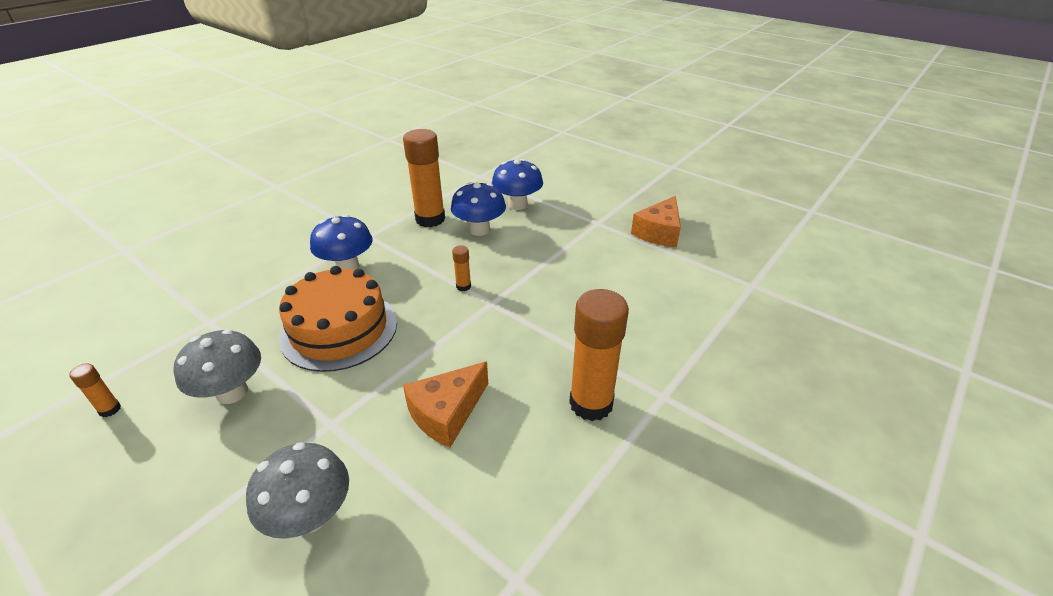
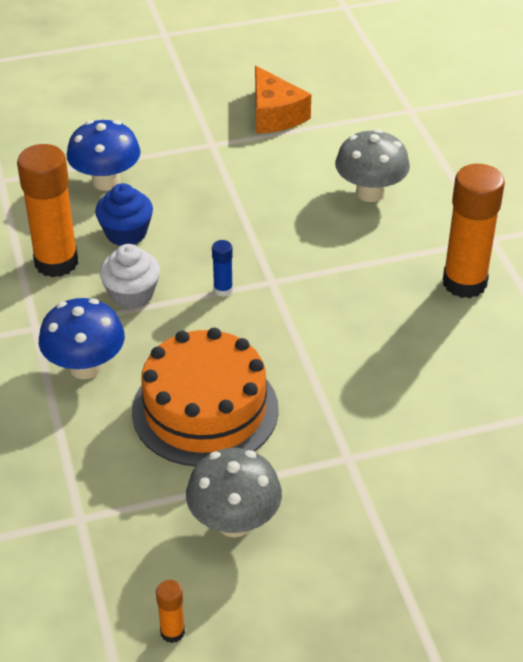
camera: 55 degrees left, 5 degrees up
grey mushroom [246,442,349,539] -> grey mushroom moved to [335,129,410,202]
orange cheese [403,362,488,447] -> none
blue mushroom [451,182,506,236] -> blue cupcake [95,183,153,246]
orange glue stick [452,245,471,291] -> blue glue stick [212,240,233,297]
none -> white cupcake [99,244,160,309]

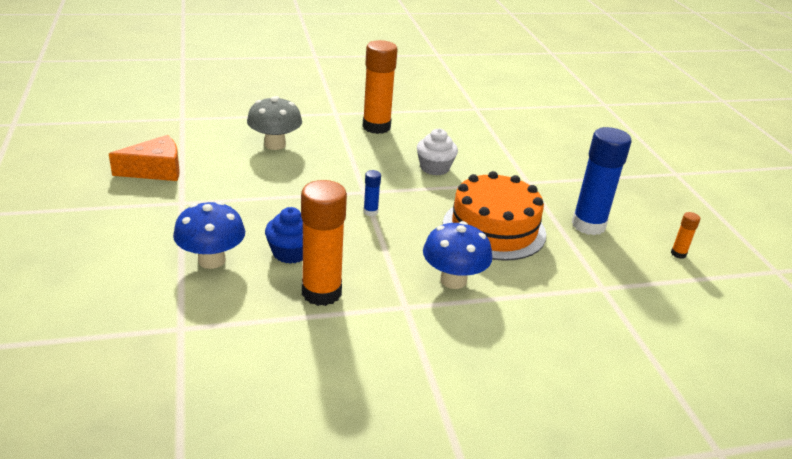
camera: 90 degrees left, 10 degrees down
white cupcake [99,244,160,309] -> white cupcake moved to [417,129,458,175]
grey mushroom [186,448,282,537] -> blue glue stick [572,127,632,235]

